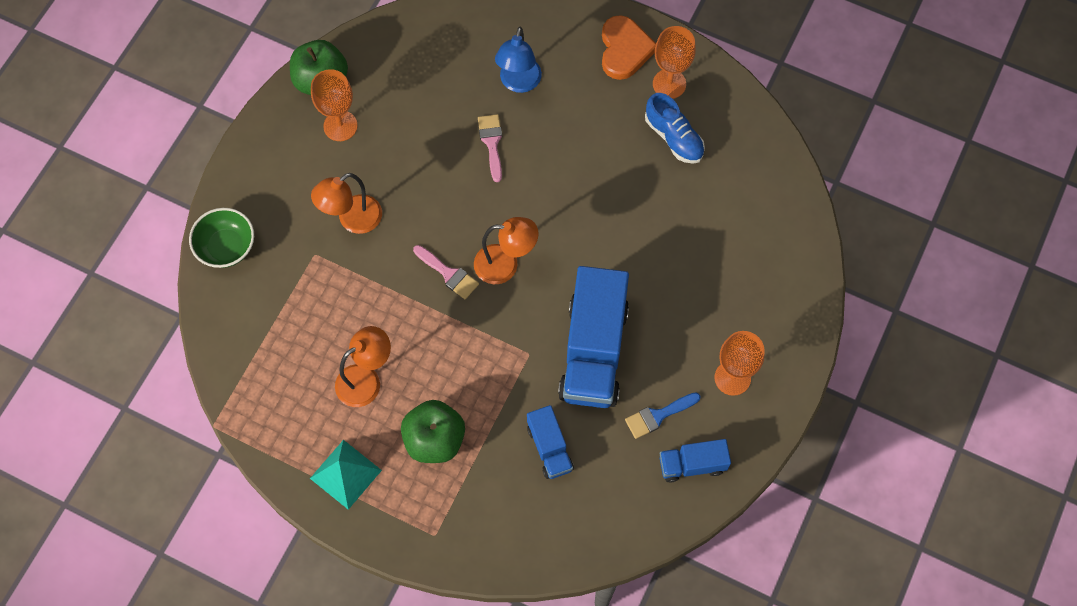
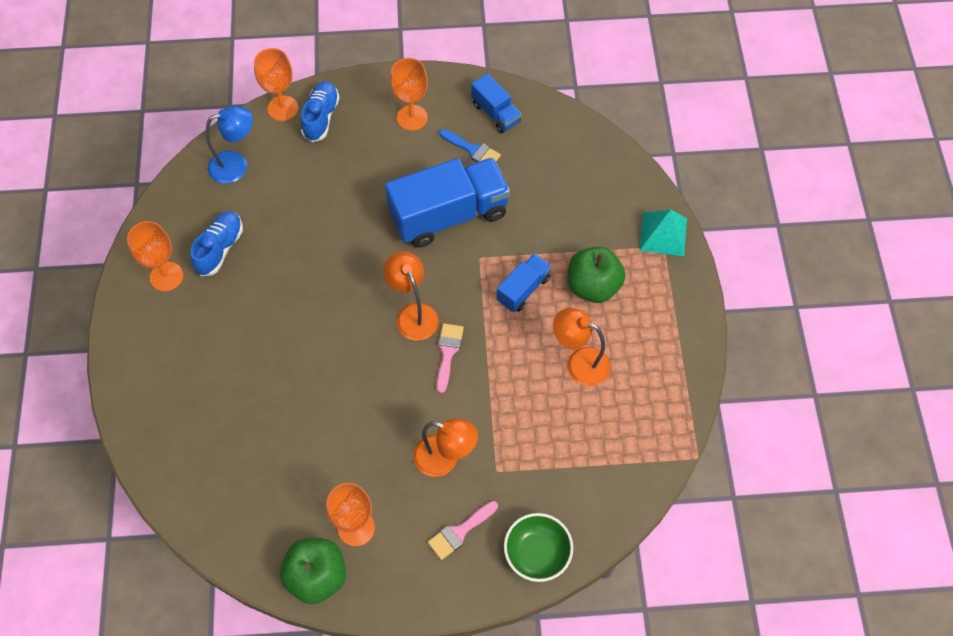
camera: 120 degrees left, 5 degrees down
turquoise pyramid [310,440,382,510] -> turquoise pyramid moved to [639,210,687,256]
pink brush [478,114,502,182] -> pink brush moved to [428,501,498,560]
blue lamp [495,27,542,93] -> blue lamp moved to [206,106,253,184]
blue truck [527,405,574,479] -> blue truck moved to [496,254,551,312]
orange heart [602,15,656,80] -> none
none -> orange goblet [254,48,298,121]
none -> blue shoe [301,81,340,142]

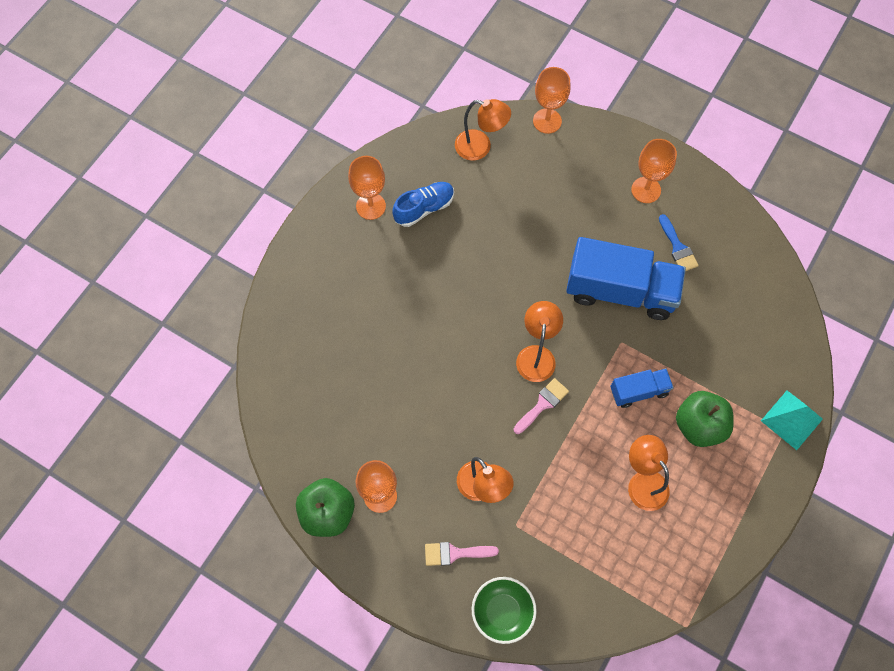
camera: 35 degrees right, 5 degrees up
blue lamp [206,106,253,184] -> orange lamp [455,99,511,161]
blue shoe [301,81,340,142] -> none
blue truck [471,73,522,133] -> none

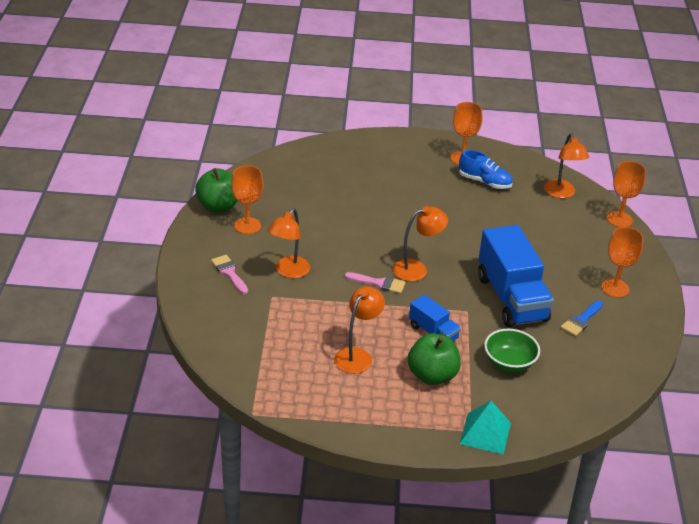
camera: 60 degrees right, 30 degrees down
green bowl [472,577,537,644] -> green bowl moved to [484,329,540,372]

